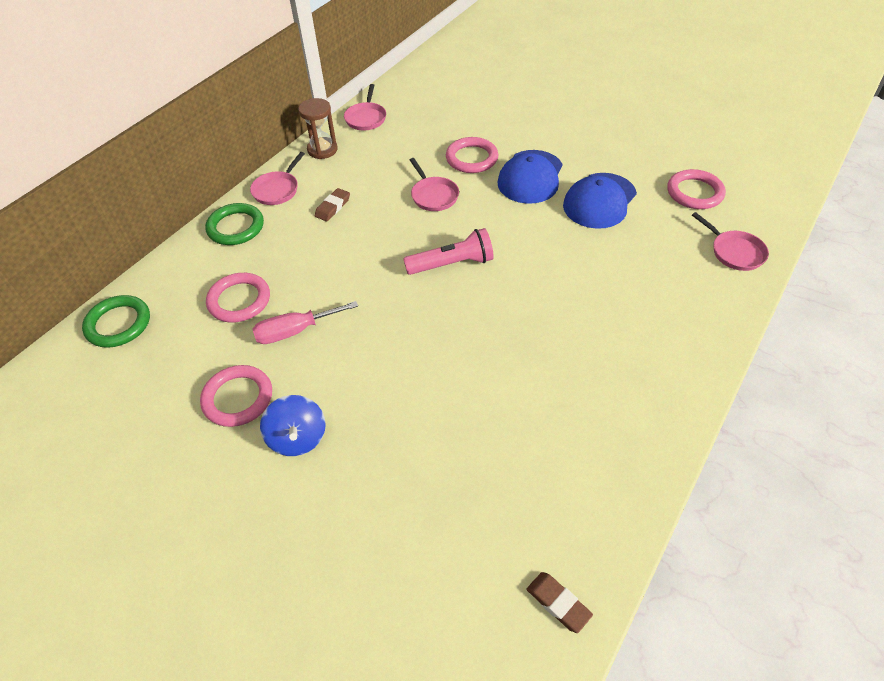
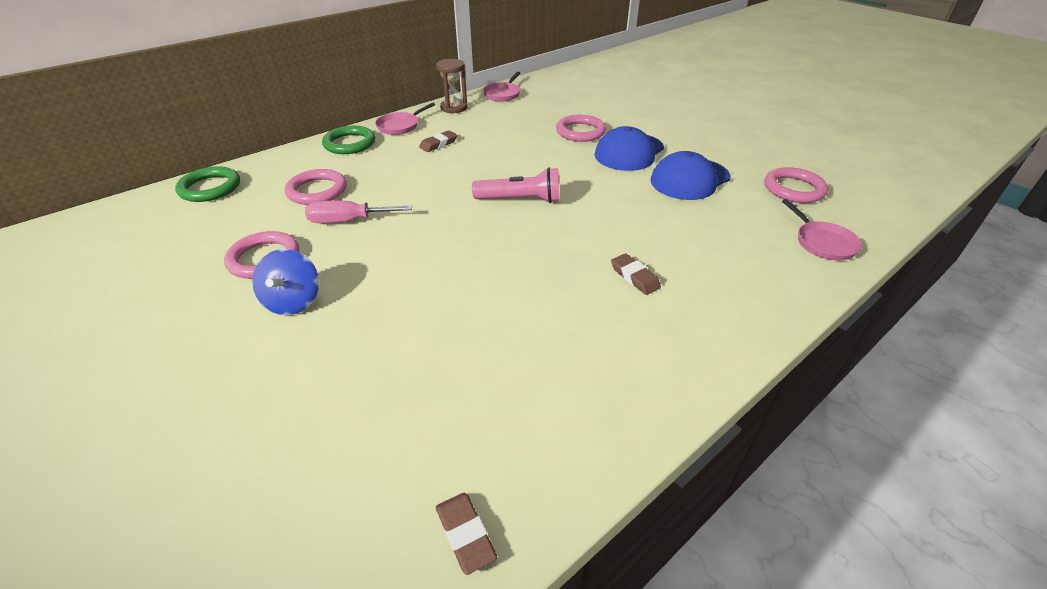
camera: 15 degrees right, 10 degrees down
pink pan [410,158,459,211] -> none
none -> brown eraser [611,253,661,295]

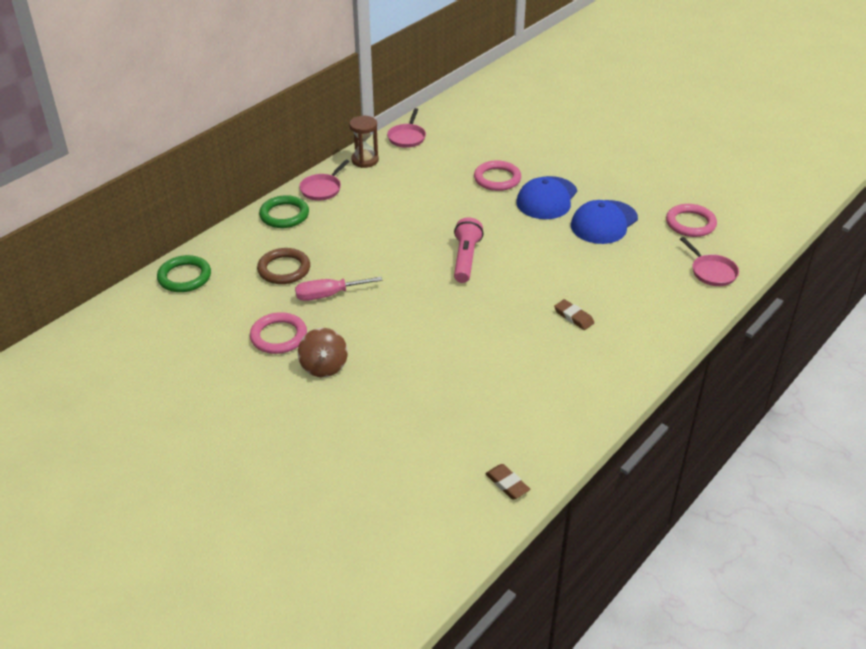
camera: 10 degrees left, 0 degrees up
blue spinning top [252,249,319,315] -> brown spinning top [298,328,348,377]
pink ring [285,169,347,205] -> brown ring [257,248,310,284]
brown eraser [419,130,457,152] -> none
pink flashlight [472,167,560,203] -> pink flashlight turned 75 degrees counterclockwise [454,217,484,283]

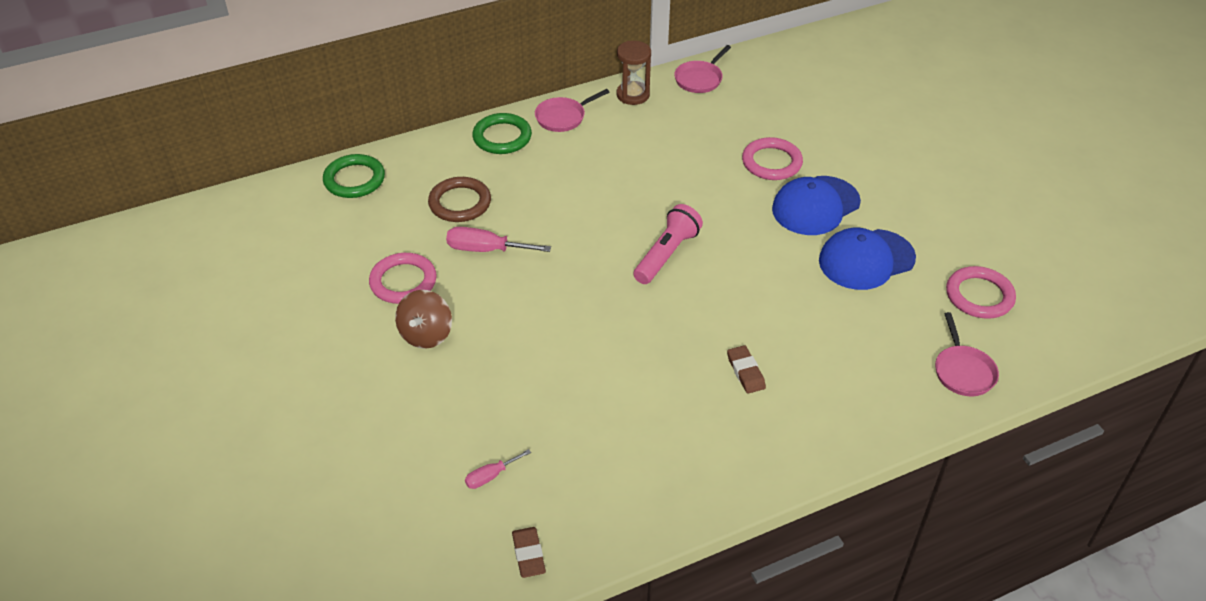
camera: 25 degrees right, 5 degrees up
none -> pink screwdriver [465,449,531,489]

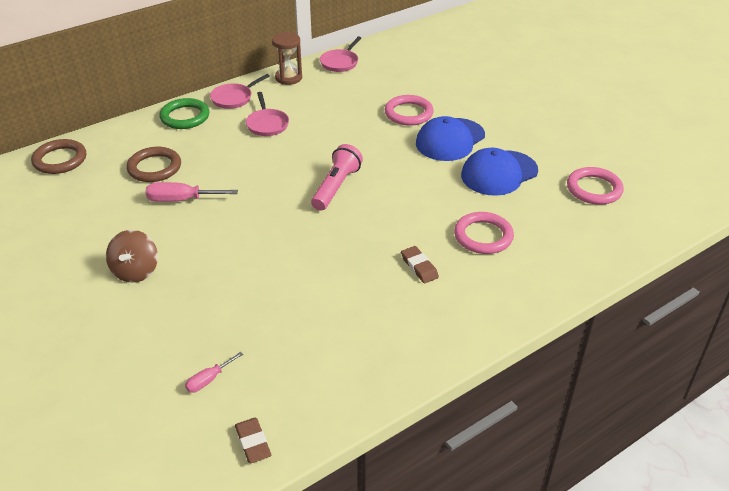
camera: 10 degrees left, 5 degrees down
green ring [323,154,385,198] -> brown ring [31,139,86,174]
pink ring [369,253,437,304] -> pink ring moved to [454,212,514,254]
pink pan [935,312,999,396] -> pink pan moved to [246,92,289,136]

